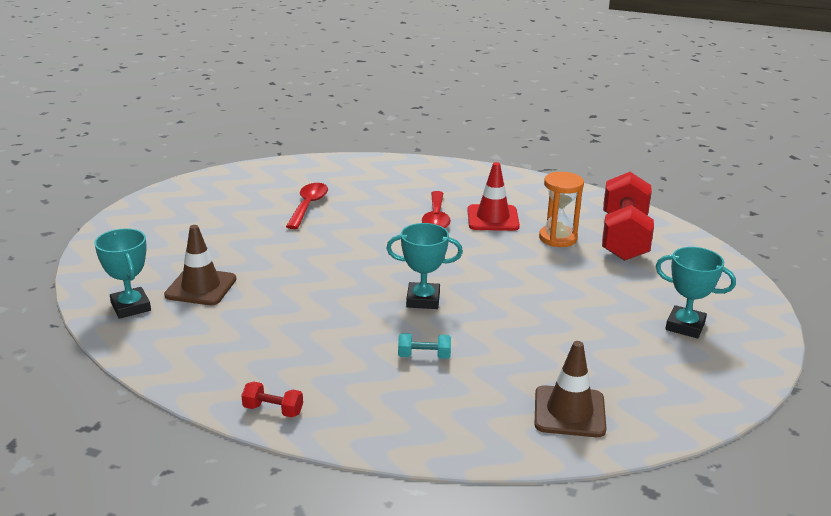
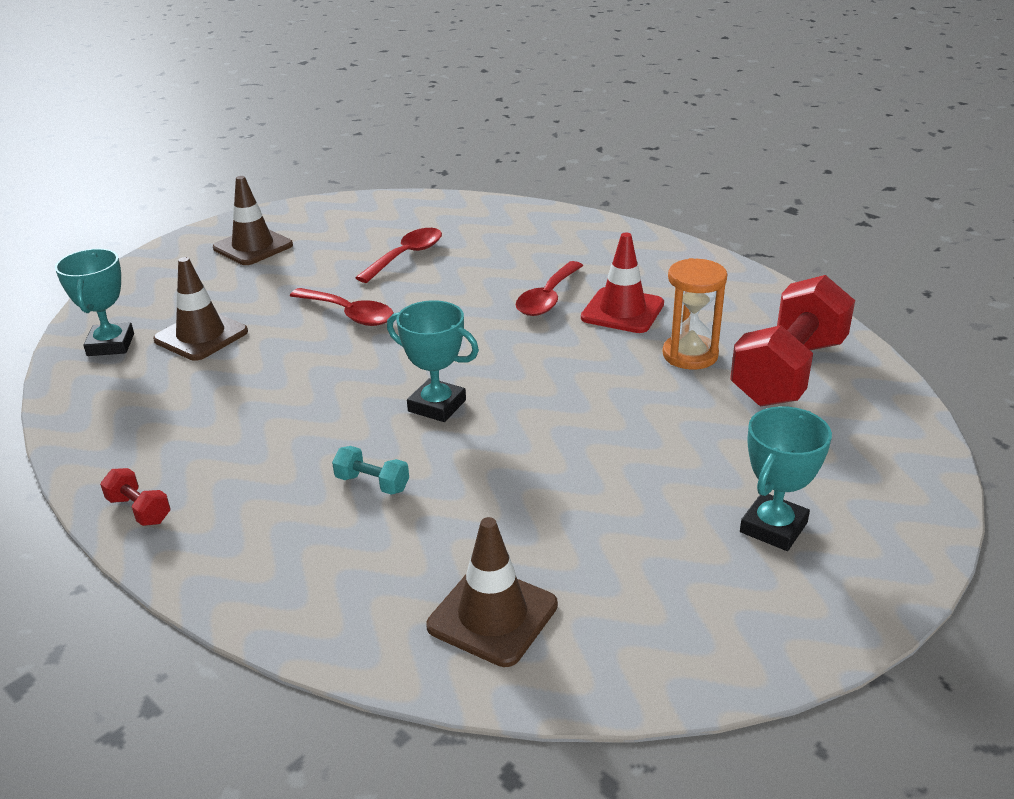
camera: 25 degrees right, 5 degrees up
turquoise trophy [656,247,736,338] -> turquoise trophy turned 75 degrees clockwise [740,406,832,551]
none -> brown traffic cone [213,176,293,265]
none -> red spoon [290,288,394,326]

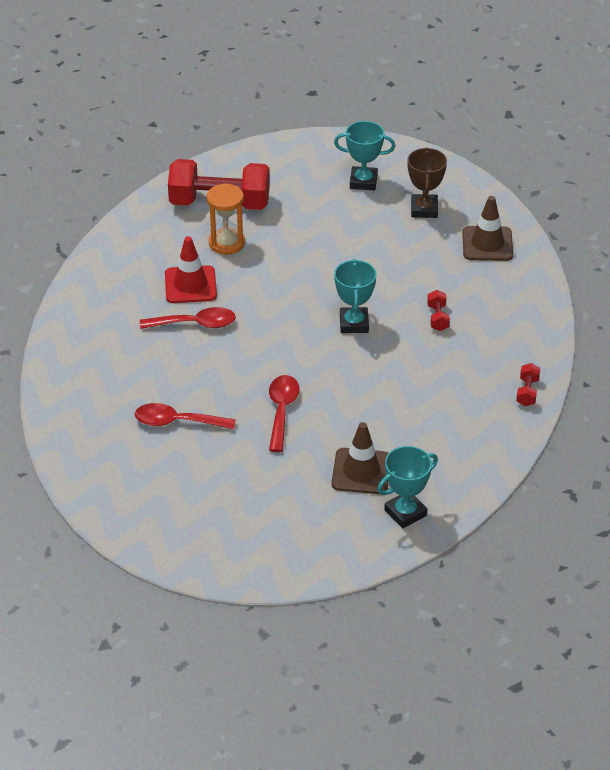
camera: 120 degrees left, 10 degrees up
brown traffic cone [213,176,293,265] -> none
turquoise dumbbell [332,446,409,495] -> red dumbbell [427,290,450,331]
none -> brown trophy [407,148,447,218]

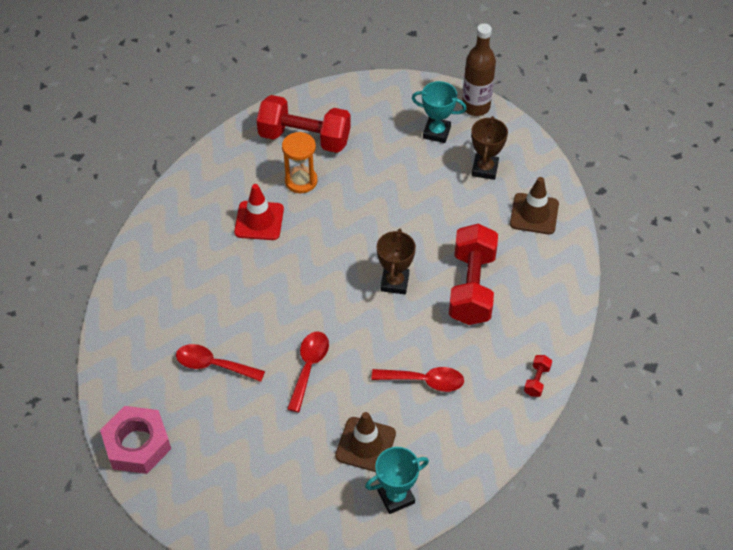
camera: 10 degrees right, 10 degrees up
red spoon [140,307,236,329] -> red spoon moved to [371,367,464,392]
turquoise trophy [334,259,377,333] -> brown trophy [377,229,416,294]
red dumbbell [427,290,450,331] -> red dumbbell [449,224,498,325], size x2.48
none -> pink nut [100,406,171,474]
none -> brown bottle [462,23,496,116]

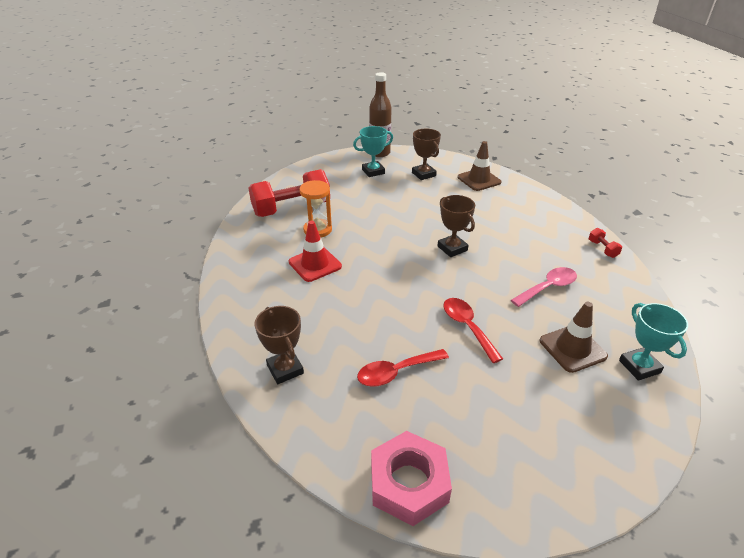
camera: 40 degrees left, 15 degrees down
turquoise trophy [365,447,429,514] -> turquoise trophy turned 45 degrees counterclockwise [619,303,688,381]
red spoon [371,367,464,392] -> pink spoon [511,267,577,307]
red dumbbell [449,224,498,325] -> none
none -> brown trophy [255,306,304,384]

